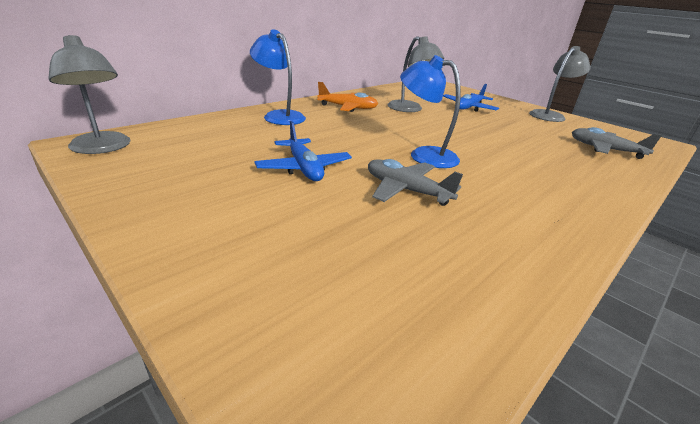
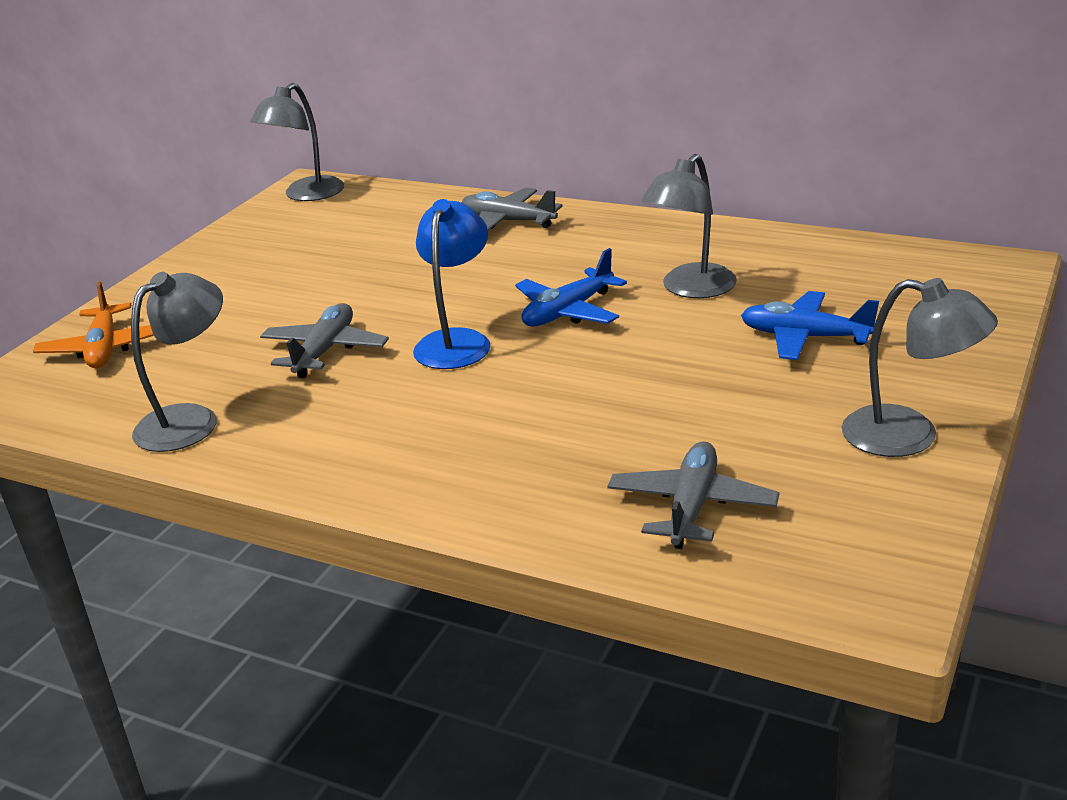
camera: 75 degrees right, 0 degrees up
blue lamp [250,29,306,125] -> grey plane [461,188,563,231]
blue plane [254,121,352,181] -> blue plane moved to [515,248,627,327]
orange plane [317,82,378,112] -> orange plane moved to [33,281,154,368]
none -> grey lamp [131,272,223,452]

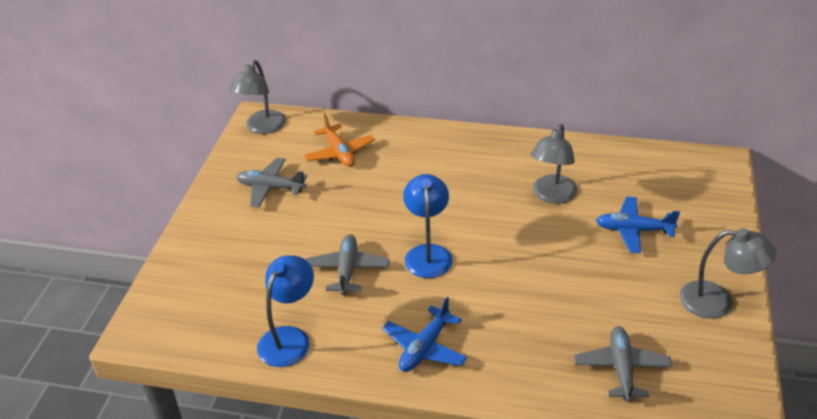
camera: 15 degrees left, 10 degrees up
orange plane [33,281,154,368] -> orange plane moved to [304,114,375,167]
grey lamp [131,272,223,452] -> blue lamp [257,255,314,367]
grey plane [461,188,563,231] -> grey plane moved to [236,158,307,207]
blue plane [515,248,627,327] -> blue plane moved to [382,297,467,372]

